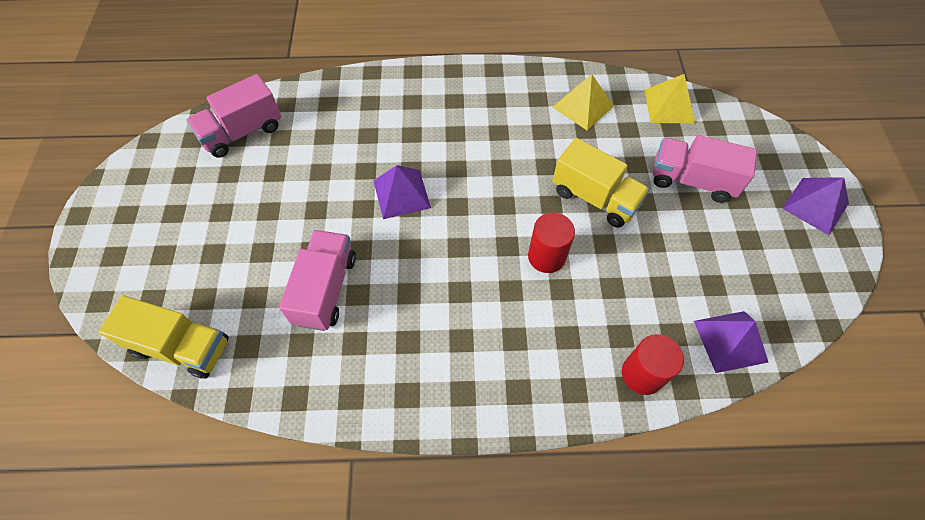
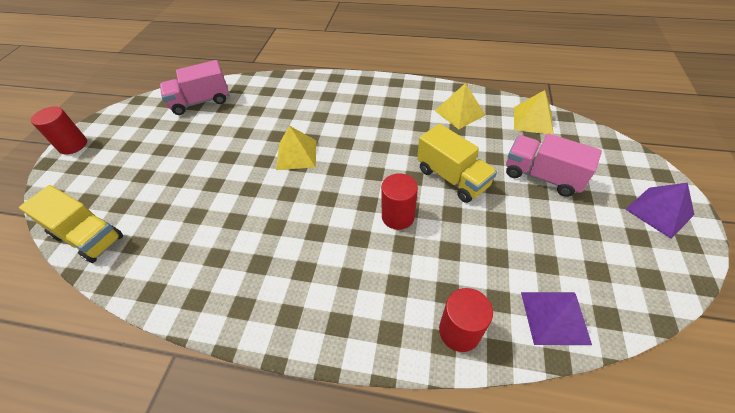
camera: 15 degrees right, 10 degrees down
pink truck [279,230,356,331] -> none
purple pyramid [373,165,431,219] -> yellow pyramid [276,126,317,170]
none -> red cylinder [31,106,87,155]

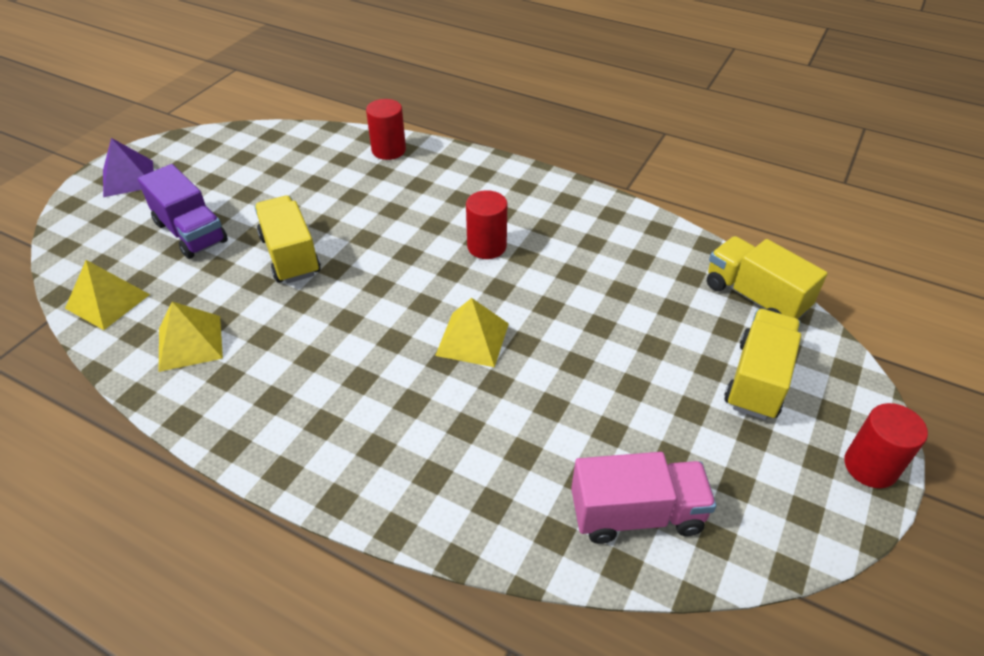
camera: 165 degrees left, 5 degrees down
red cylinder [381,173,418,230] -> red cylinder moved to [466,190,507,259]
pink truck [506,133,602,197] -> purple truck [138,164,228,259]
purple pyramid [521,292,592,345] -> none
none -> yellow truck [724,309,801,420]

